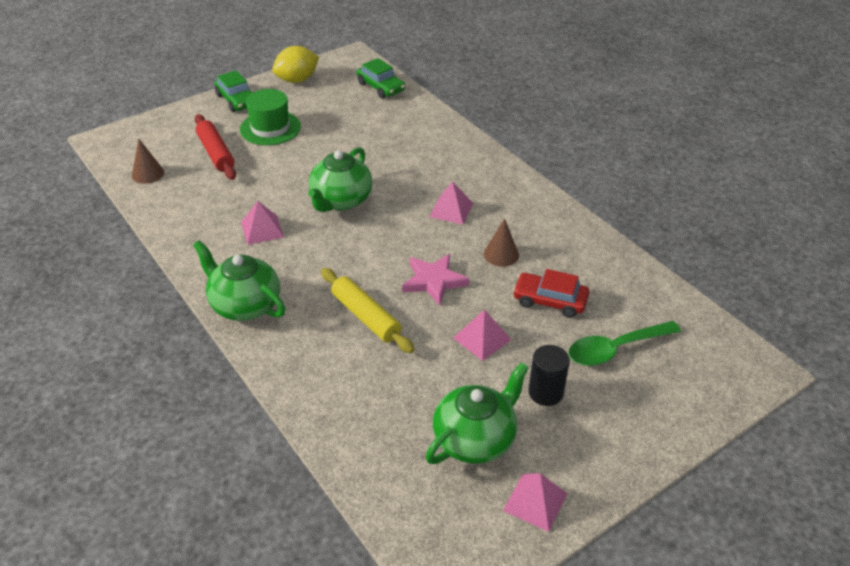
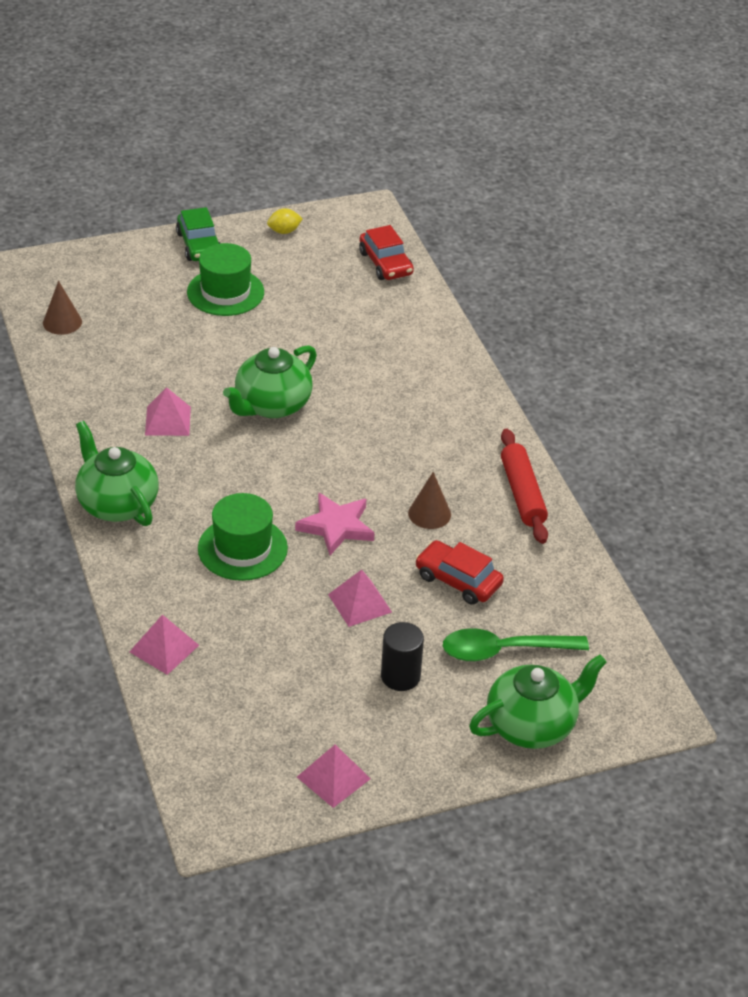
camera: 15 degrees right, 0 degrees up
red rolling pin [195,114,236,180] -> red rolling pin moved to [501,429,548,544]
yellow lemon [272,46,319,83] -> yellow lemon [267,208,303,234], size x0.54
yellow rolling pin [321,268,415,353] -> green hat [198,493,288,581]
green car [357,58,405,99] -> red car [359,225,414,280]
green teapot [426,362,529,464] -> green teapot moved to [469,654,607,749]
pink pyramid [429,181,474,224] -> pink pyramid moved to [129,614,199,675]

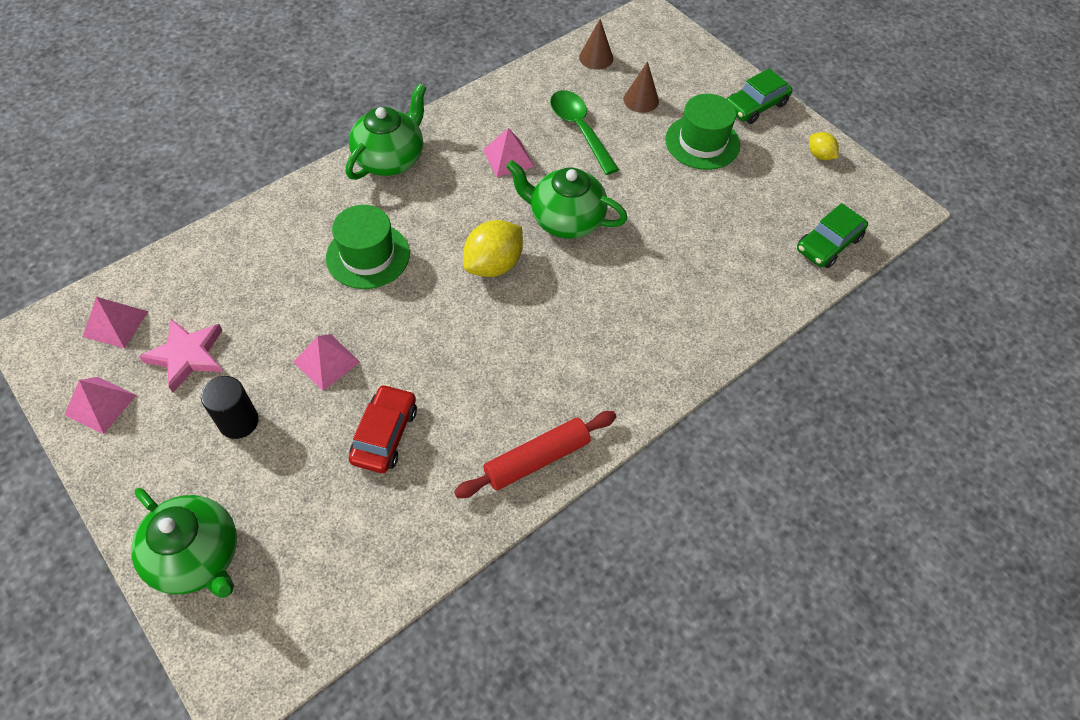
camera: 70 degrees right, 15 degrees up
pink pyramid [129,614,199,675] -> pink pyramid moved to [83,297,149,348]
pink star [295,492,374,555] -> pink star moved to [139,319,223,392]
red car [359,225,414,280] -> green car [797,203,868,268]
brown cone [408,472,451,529] -> brown cone moved to [624,61,659,113]
green spoon [443,628,589,661] -> green spoon moved to [550,90,619,175]
none -> yellow lemon [463,220,523,277]

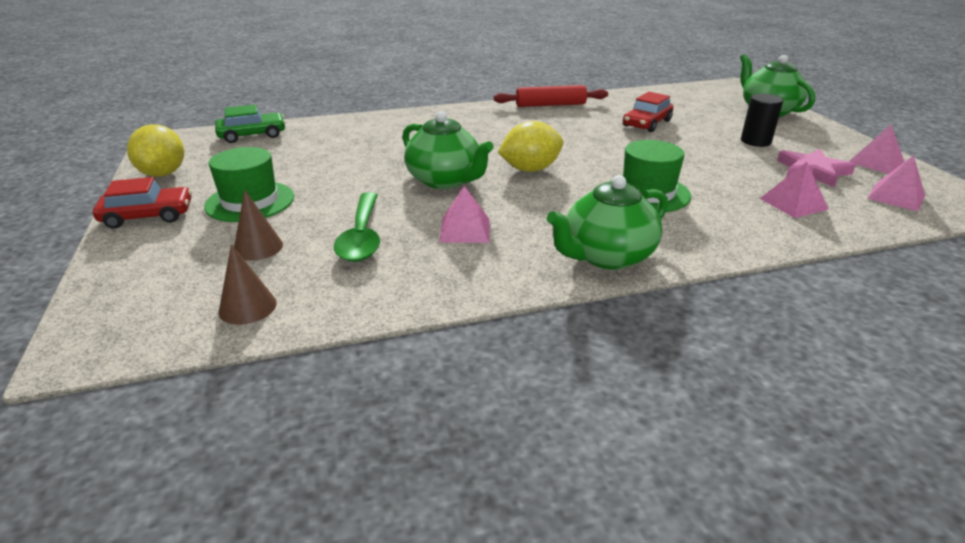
camera: 155 degrees left, 25 degrees down
pink pyramid [294,334,360,391] -> pink pyramid moved to [760,162,829,218]
green car [727,68,792,124] -> red car [93,177,192,229]
yellow lemon [809,132,839,160] -> yellow lemon [127,124,184,177], size x1.84

